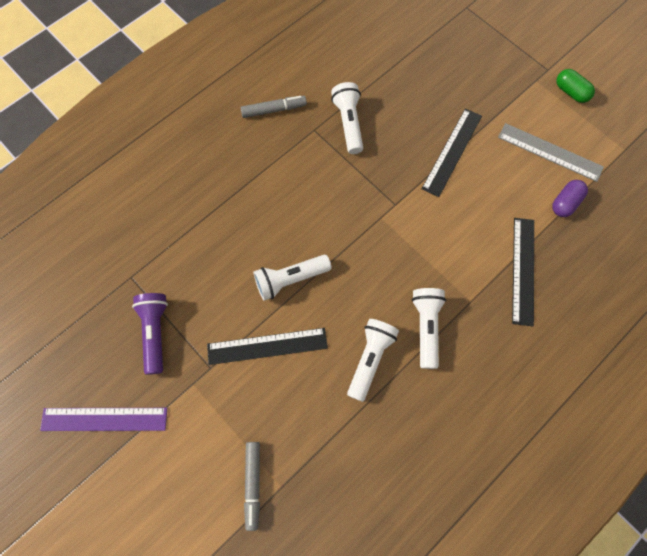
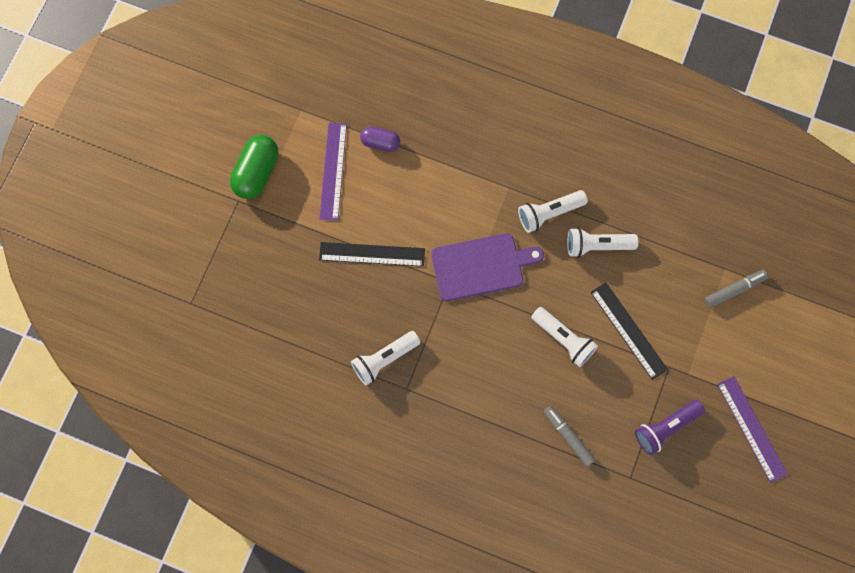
camera: 115 degrees left, 5 degrees up
grey marker [241,96,307,118] -> grey marker moved to [543,406,595,467]
grey ruler [498,123,604,182] -> purple ruler [319,123,347,221]
black ruler [512,218,534,326] -> none
green capsule [557,69,595,103] -> green capsule [230,135,278,199], size x1.65
none -> purple cutting board [431,233,544,301]

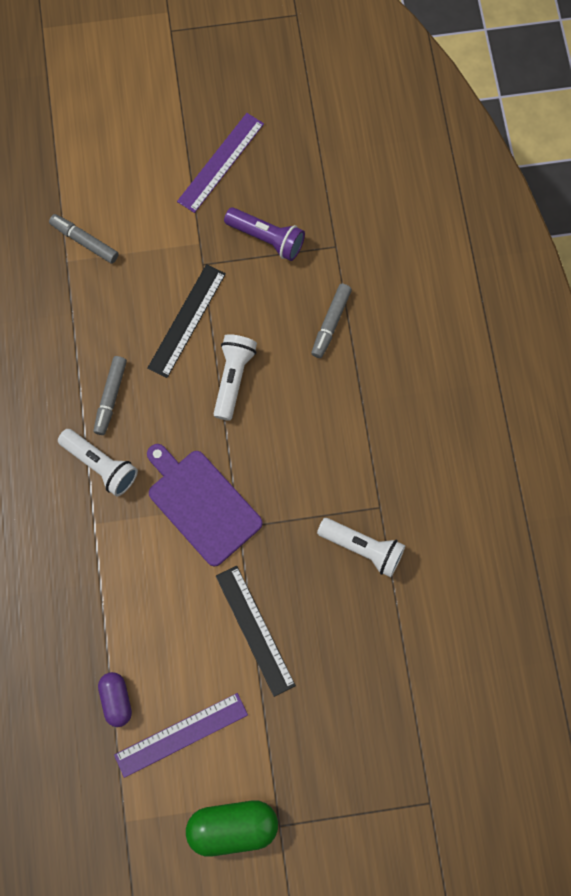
camera: 120 degrees left, 0 degrees up
white flashlight [567,227,639,258] -> grey marker [93,356,127,435]

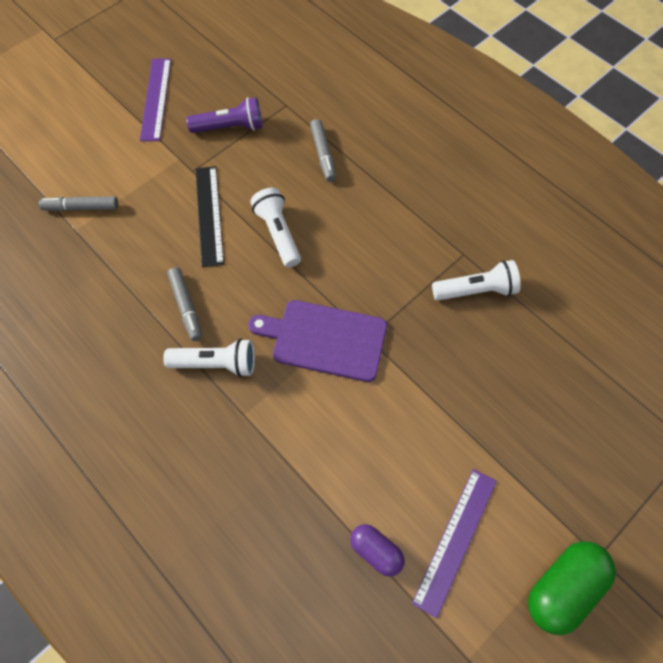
camera: 35 degrees left, 10 degrees down
black ruler [216,566,296,697] -> none

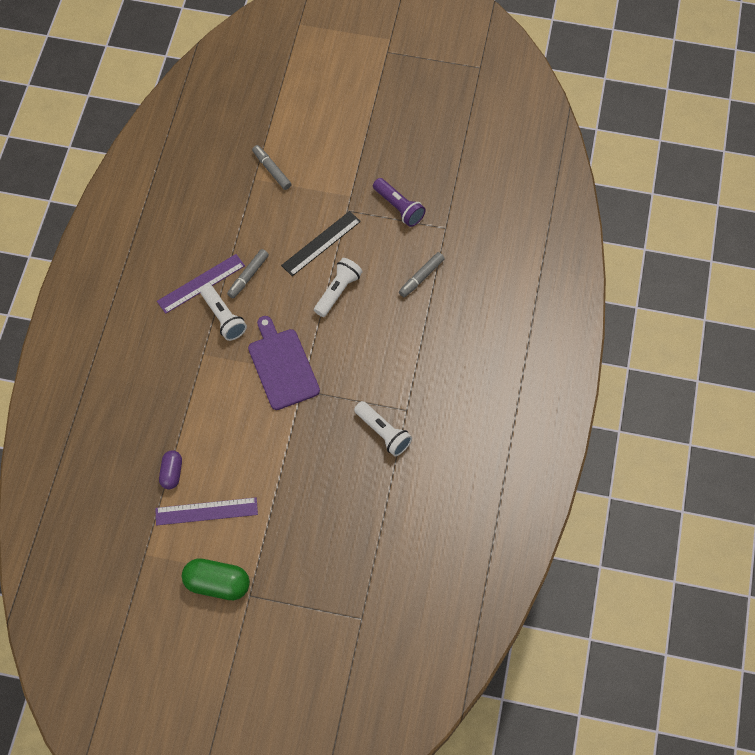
camera: 55 degrees right, 0 degrees up
purple ruler [140,58,171,141] -> purple ruler moved to [157,254,245,314]

